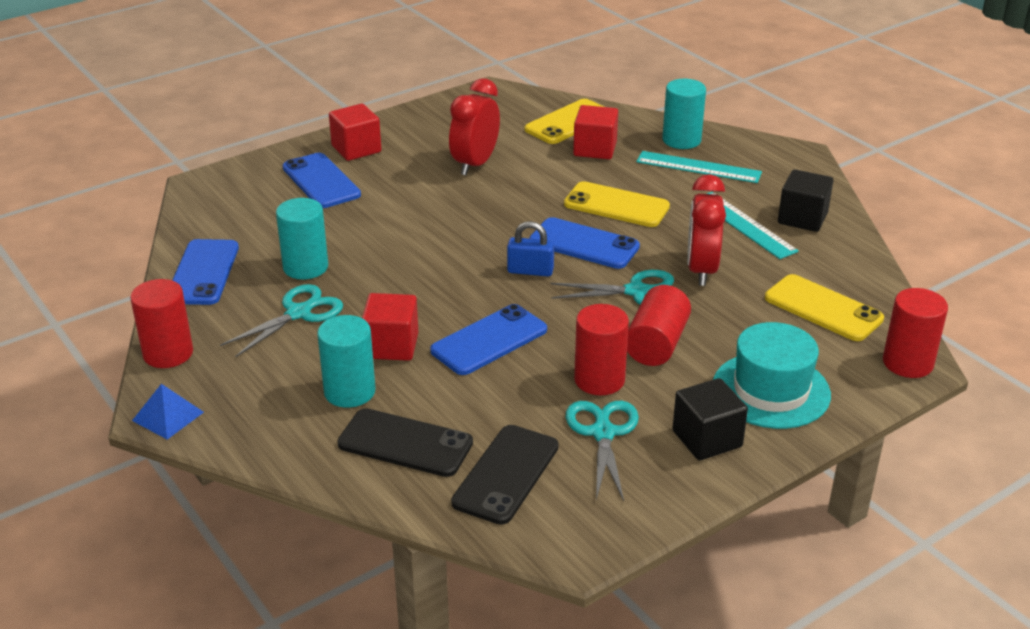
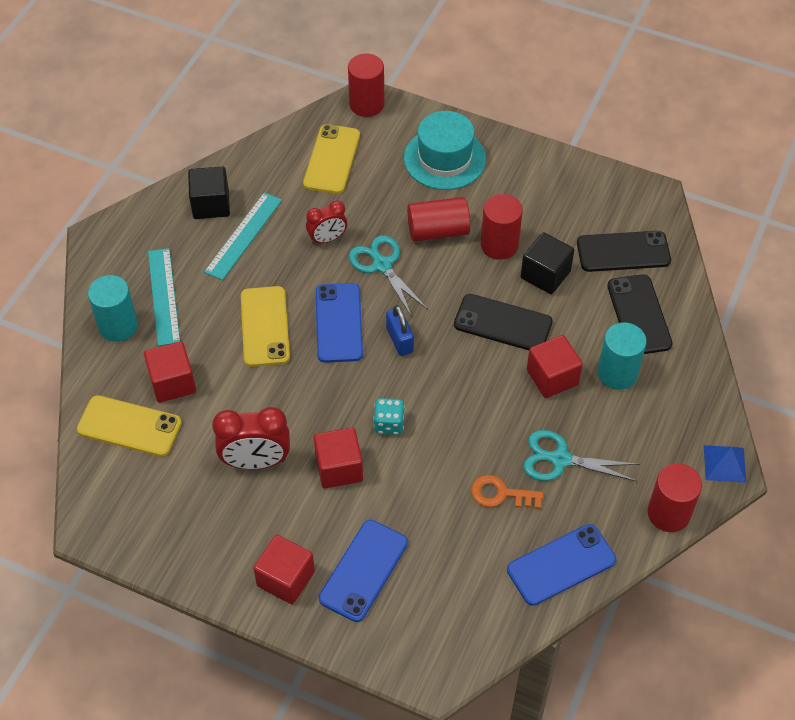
camera: 120 degrees left, 20 degrees up
turquoise cylinder [276,198,328,280] -> orange key [471,475,543,509]
blue phone [430,304,547,375] -> black phone [454,294,553,350]
turquoise scissors [566,401,639,501] -> none
black cube [672,378,748,461] -> black cube moved to [521,232,574,294]
red clock [687,174,726,286] -> red clock [306,201,347,245], size x0.62
none -> red cube [314,427,363,488]
none -> turquoise dice [374,398,405,435]

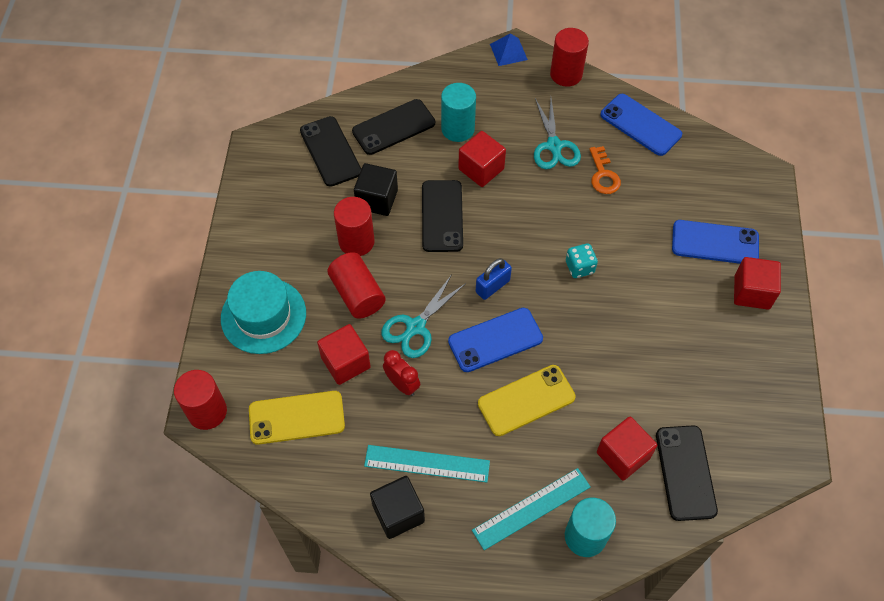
camera: 110 degrees left, 5 degrees up
yellow phone [77,395,182,457] -> black phone [656,425,718,521]
red clock [212,407,290,470] -> none
red cube [314,427,363,488] -> red cube moved to [317,324,371,385]

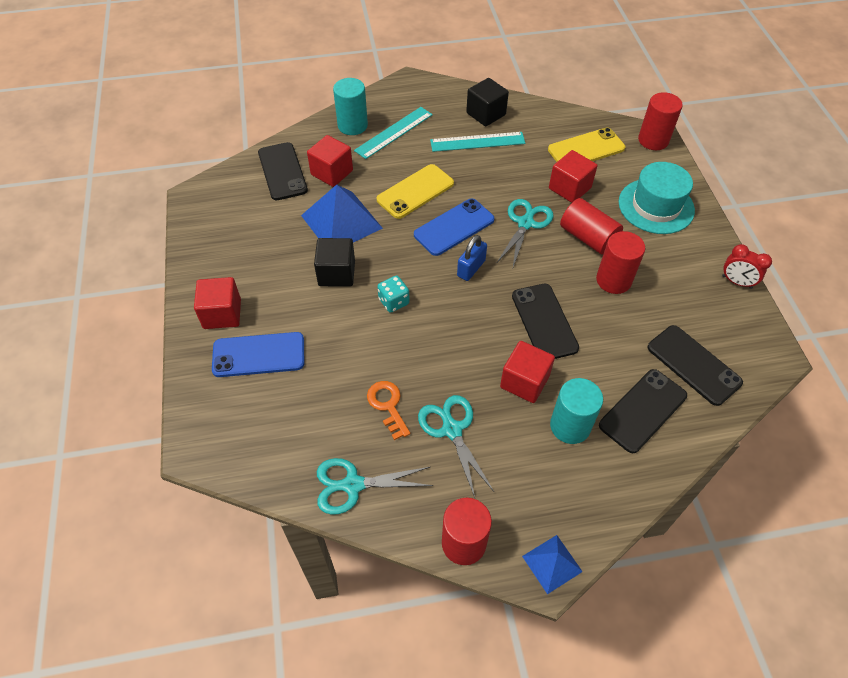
camera: 165 degrees right, 5 degrees down
black cube [354,163,398,216] -> black cube moved to [314,238,355,287]
red clock [383,350,420,396] -> red clock moved to [722,244,772,289]
blue phone [600,94,682,156] -> turquoise scissors [317,458,433,515]
none -> blue pyramid [301,185,383,242]

